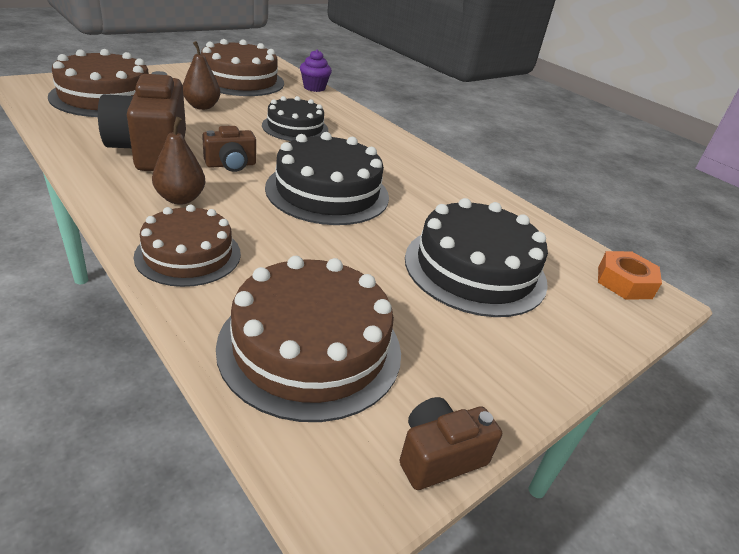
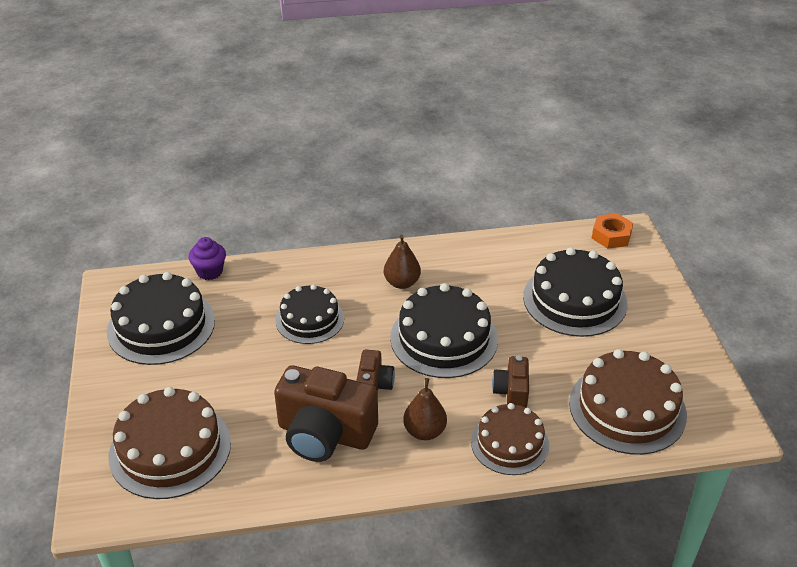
camera: 55 degrees left, 5 degrees up
brown pear [183,41,221,110] -> brown pear moved to [384,235,421,289]
brown cake [201,39,284,96] -> black cake [107,272,215,365]
brown camera [400,397,502,490] -> brown camera moved to [492,356,529,408]

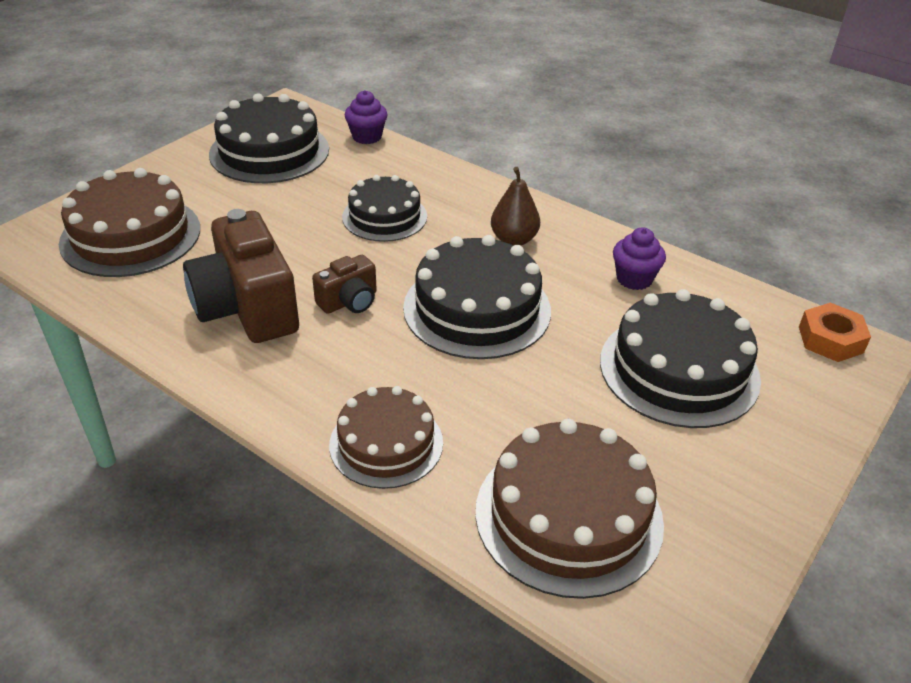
camera: 45 degrees right, 0 degrees up
brown pear [403,378,447,440] -> none
brown camera [492,356,529,408] -> none
none -> purple cupcake [613,227,666,290]

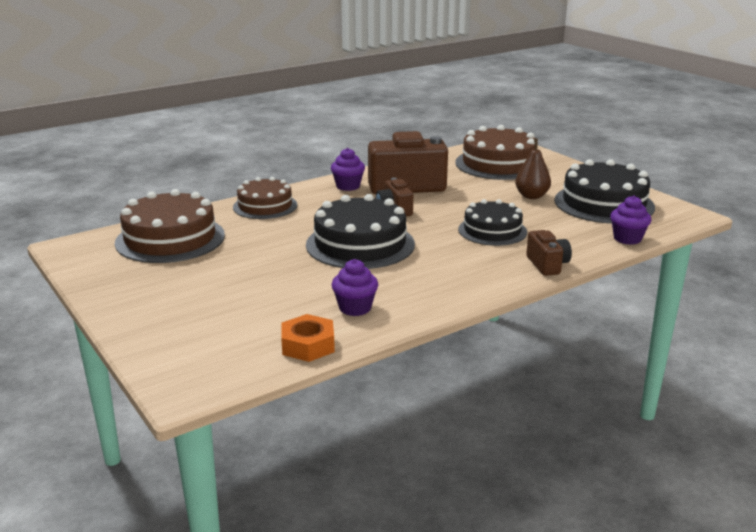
camera: 110 degrees right, 15 degrees down
brown pear [491,167,540,246] -> brown pear moved to [515,138,551,199]
black cake [600,289,761,428] -> none
orange nut [799,303,871,362] -> orange nut moved to [281,314,335,362]
none -> purple cupcake [331,148,365,191]
none -> brown camera [526,230,572,276]

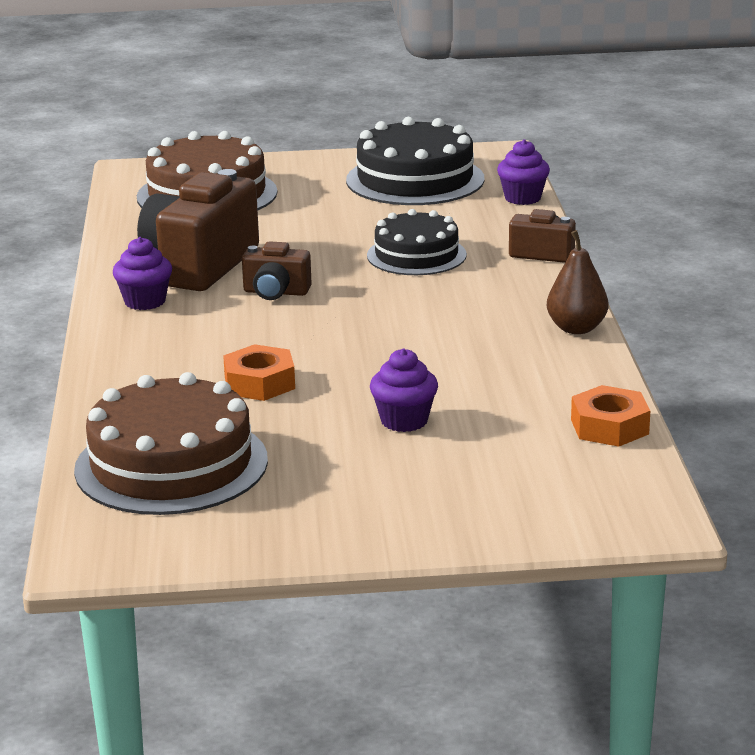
camera: 60 degrees left, 0 degrees up
brown cake [233,177,297,219] -> none
black cake [306,194,415,269] -> none
purple cupcake [332,259,378,316] -> purple cupcake moved to [370,348,438,432]
brown pear [515,138,551,199] -> brown pear moved to [547,230,608,334]
none -> orange nut [223,344,295,401]

